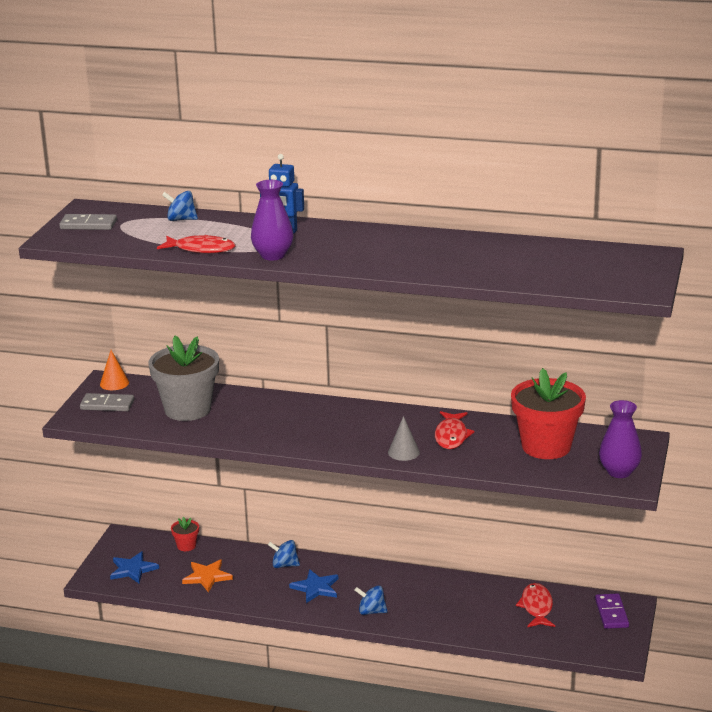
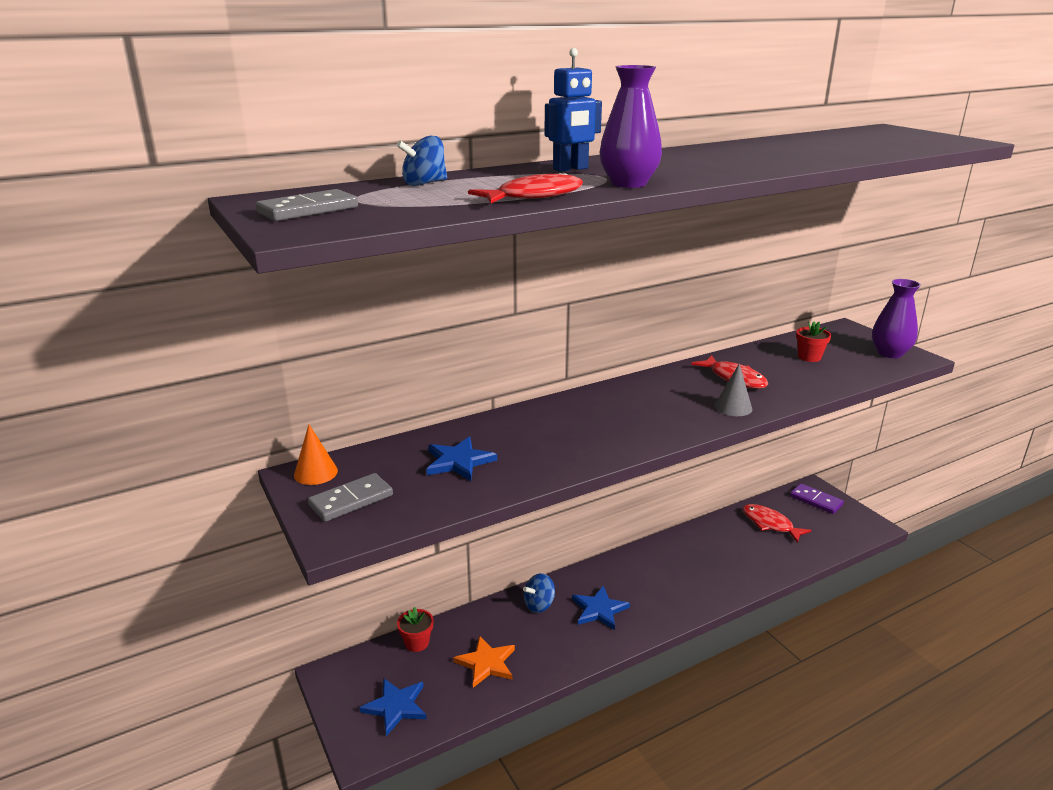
camera: 45 degrees left, 0 degrees up
grey flower pot [148,336,219,421] -> blue star [426,437,497,481]
blue spinning top [355,585,388,615] -> none
red flower pot [511,368,586,459] -> red flower pot [796,322,831,362], size x0.44

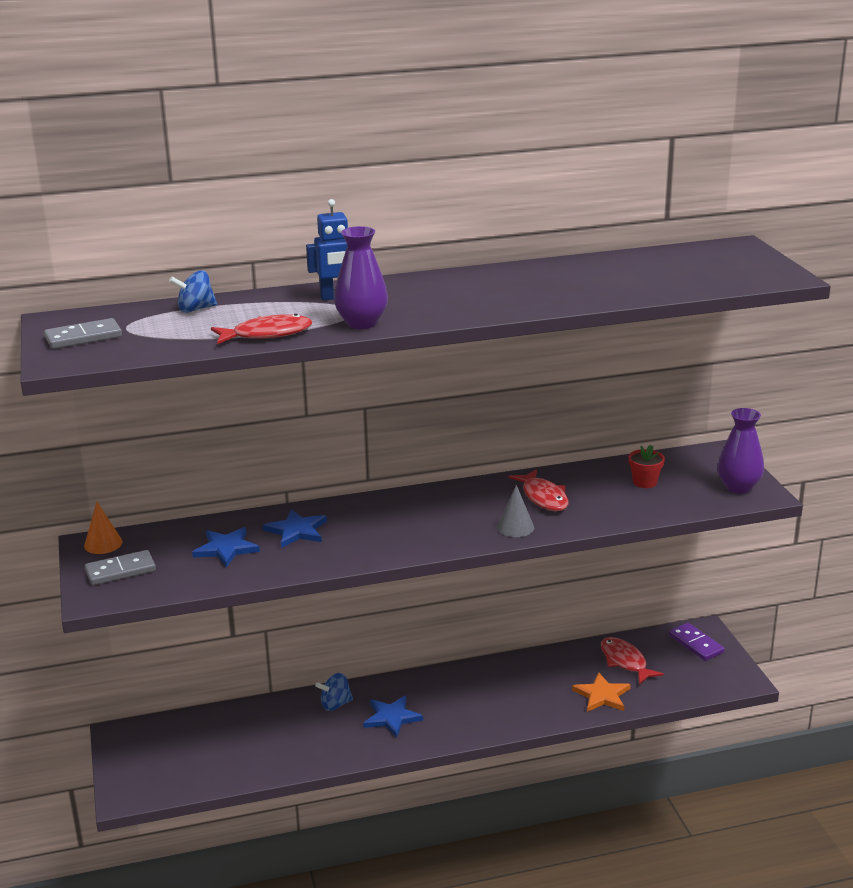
camera: 15 degrees right, 0 degrees up
blue star [359,678,427,736] -> blue star moved to [263,509,327,548]
red flower pot [397,607,433,652] -> none
orange star [453,635,515,688] -> orange star moved to [572,672,631,712]

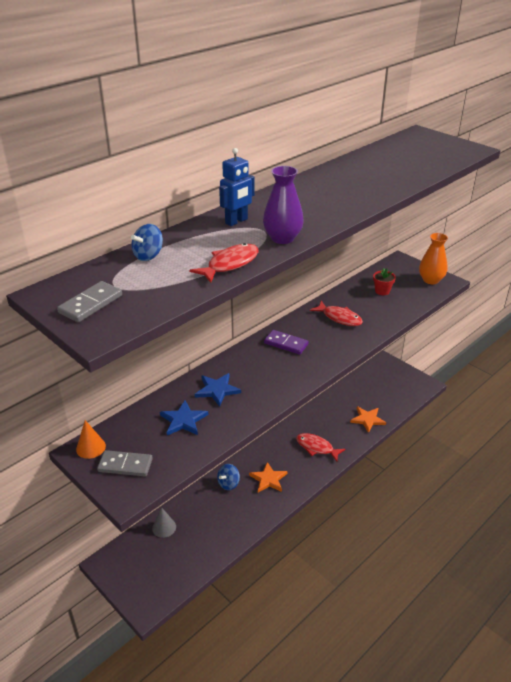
camera: 30 degrees left, 10 degrees up
grey domino [85,550,156,585] -> grey domino turned 60 degrees clockwise [97,450,153,476]
blue star [363,695,423,738] -> orange star [249,462,287,492]
grey cone [497,485,534,537] -> grey cone moved to [152,507,176,538]
red fish [601,637,664,685] -> red fish moved to [296,433,346,461]
purple domino [669,623,725,661] -> purple domino moved to [264,330,309,355]
purple vase [717,408,764,494] -> orange vase [419,233,448,284]

